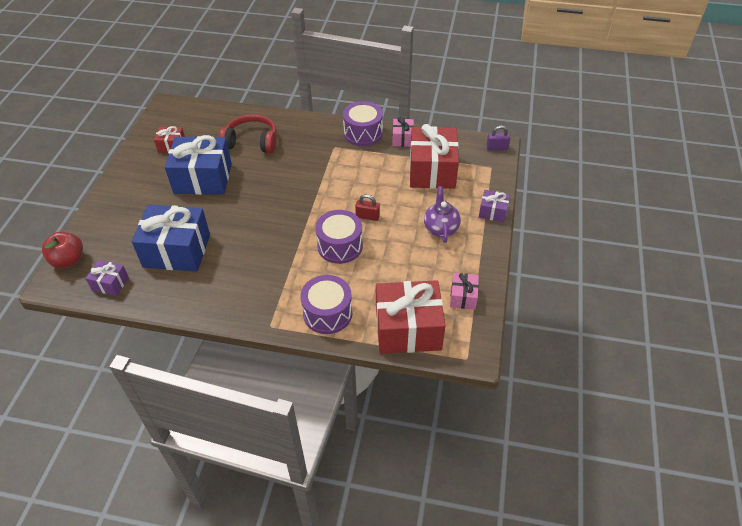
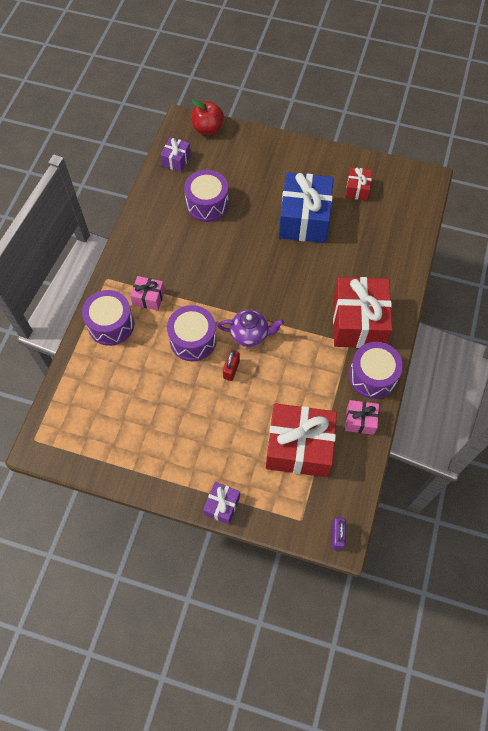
camera: 95 degrees right, 15 degrees up
blue gift [132,205,210,272] -> purple drum [184,170,229,222]
red headphones [219,114,277,153] -> none
red gift [376,280,446,354] -> red gift moved to [333,277,392,348]
purple teapot [424,186,461,243] -> purple teapot moved to [218,310,284,347]
pink gift [450,273,479,310] -> pink gift moved to [130,276,165,311]

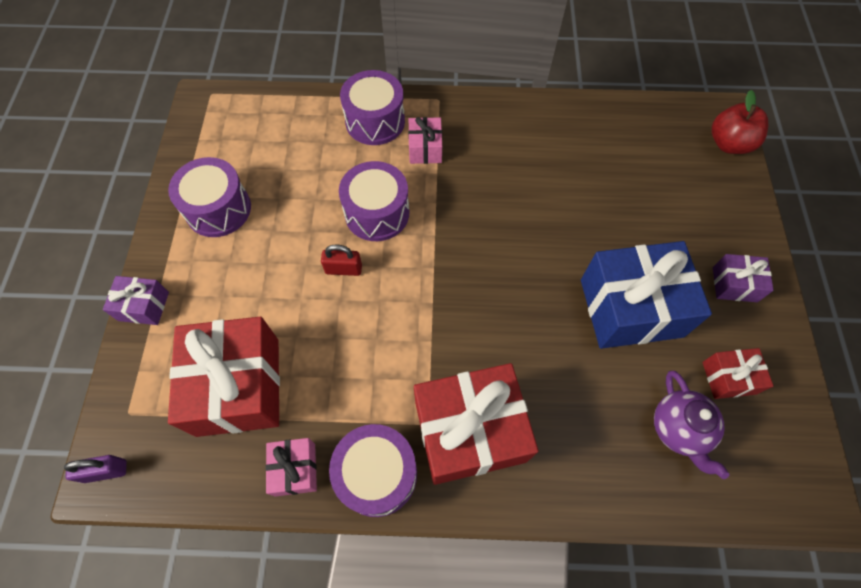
camera: 75 degrees right, 0 degrees up
purple gift [160,137,191,172] -> purple gift moved to [713,254,774,302]
purple drum [184,170,229,222] -> purple drum moved to [168,157,251,237]
purple teapot [218,310,284,347] -> purple teapot moved to [654,371,729,479]

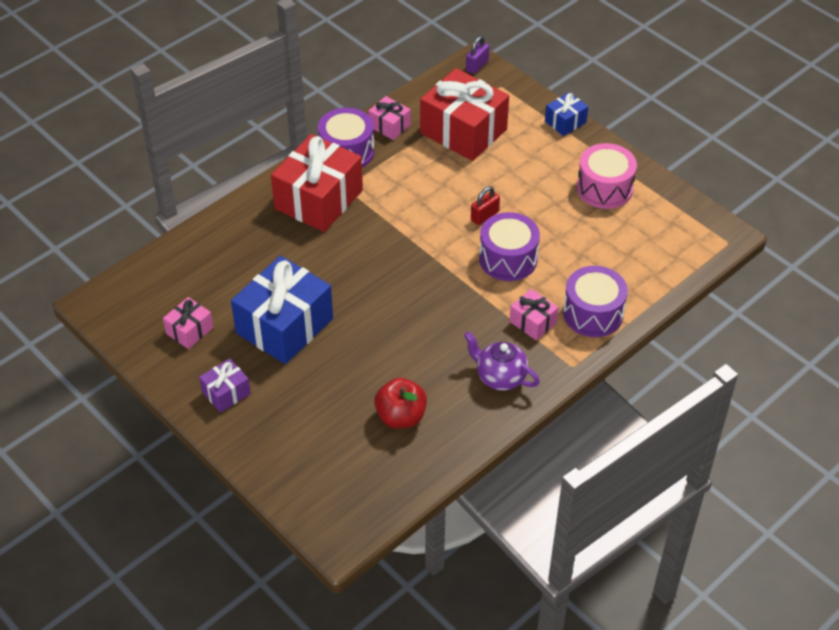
camera: 135 degrees right, 15 degrees down
purple gift [103,276,169,325] -> blue gift [545,92,588,136]
purple drum [168,157,251,237] -> pink drum [577,143,637,209]
purple teapot [654,371,729,479] -> purple teapot moved to [464,331,540,391]
red gift [702,348,773,399] -> pink gift [163,297,213,349]
red apple [712,90,768,154] -> red apple moved to [374,378,427,428]

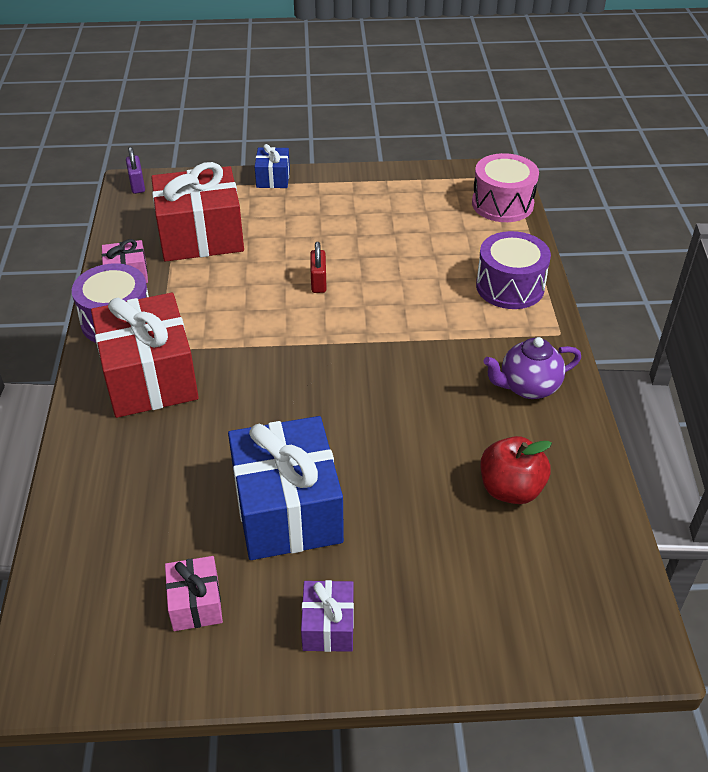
camera: 50 degrees left, 5 degrees down
purple drum [479,212,540,281] -> none
pink gift [509,289,558,340] -> none
pink drum [577,143,637,209] -> pink drum moved to [472,153,539,222]

